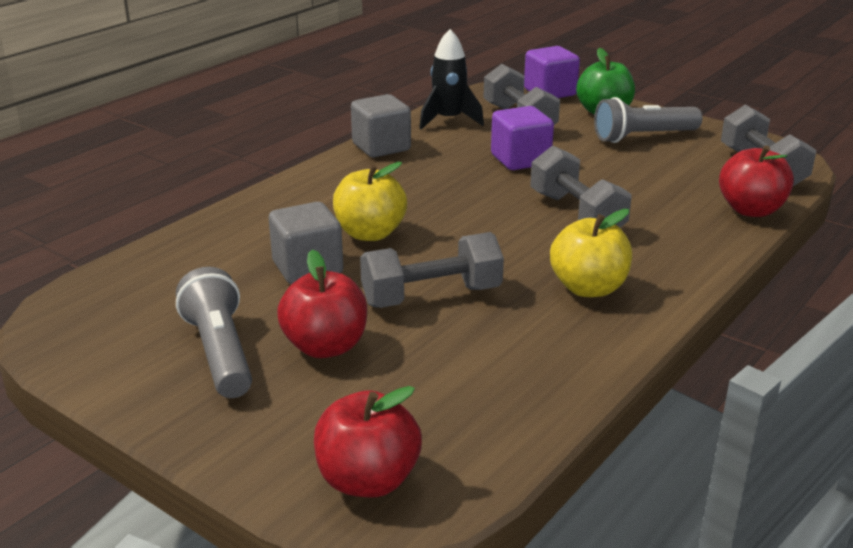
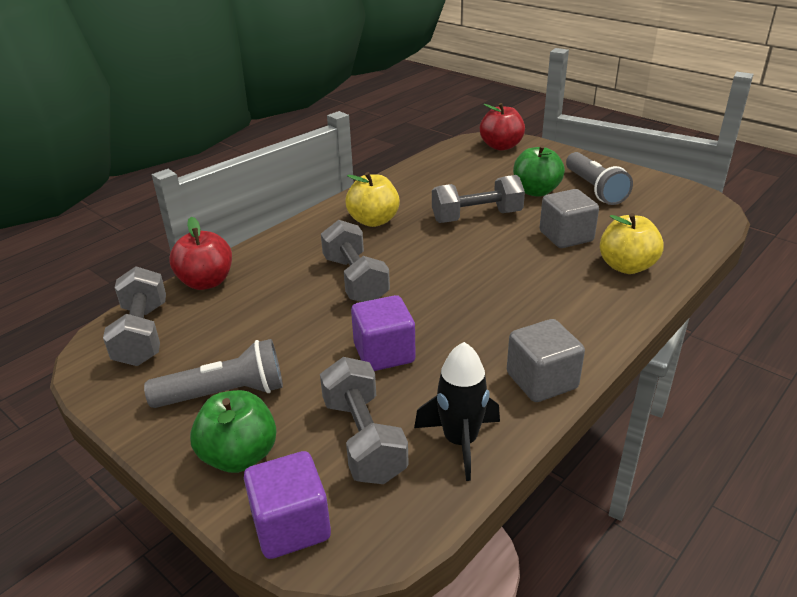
camera: 175 degrees left, 5 degrees up
red apple [277,250,367,358] -> green apple [513,145,565,197]
yellow apple [333,162,407,241] -> yellow apple moved to [600,213,664,274]

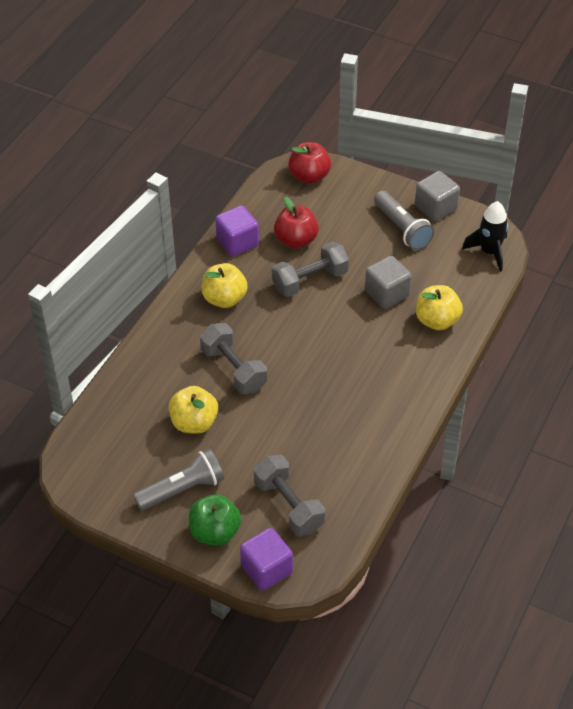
camera: 15 degrees left, 15 degrees up
grey dumbbell [103,266,166,366] -> none
red apple [169,217,232,290] -> red apple moved to [274,197,319,249]
purple cube [351,295,416,371] -> purple cube moved to [215,205,259,256]
black rocket [414,342,500,481] -> black rocket moved to [462,201,508,272]
grey cube [507,319,585,402] -> grey cube moved to [415,171,460,221]
green apple [513,145,565,197] -> none
none -> yellow apple [169,386,218,434]

